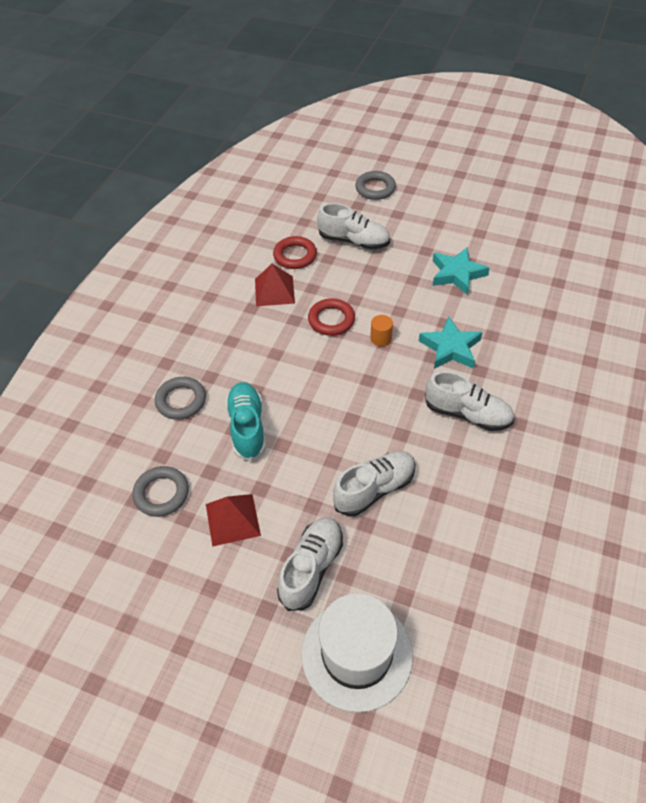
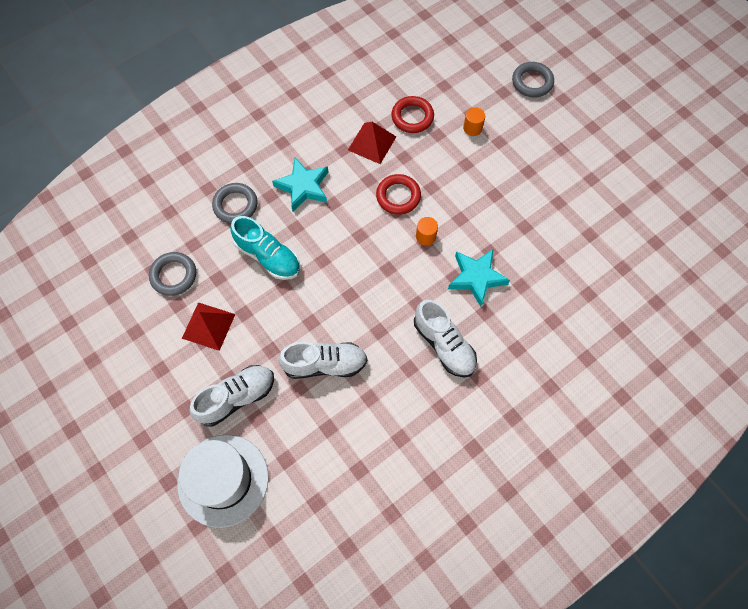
camera: 30 degrees right, 15 degrees up
turquoise shoe [225,382,266,461] -> turquoise shoe turned 105 degrees clockwise [230,216,300,280]
white shoe [317,203,390,250] -> orange cylinder [463,107,485,136]
turquoise star [433,248,489,295] -> turquoise star moved to [272,157,328,211]

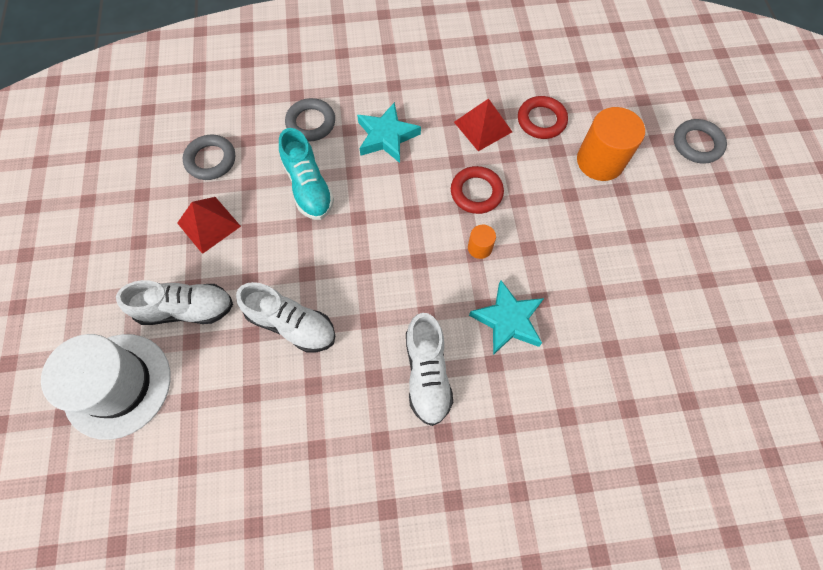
camera: 30 degrees right, 0 degrees up
orange cylinder [463,107,485,136] -> orange cylinder [577,107,645,181], size x2.07

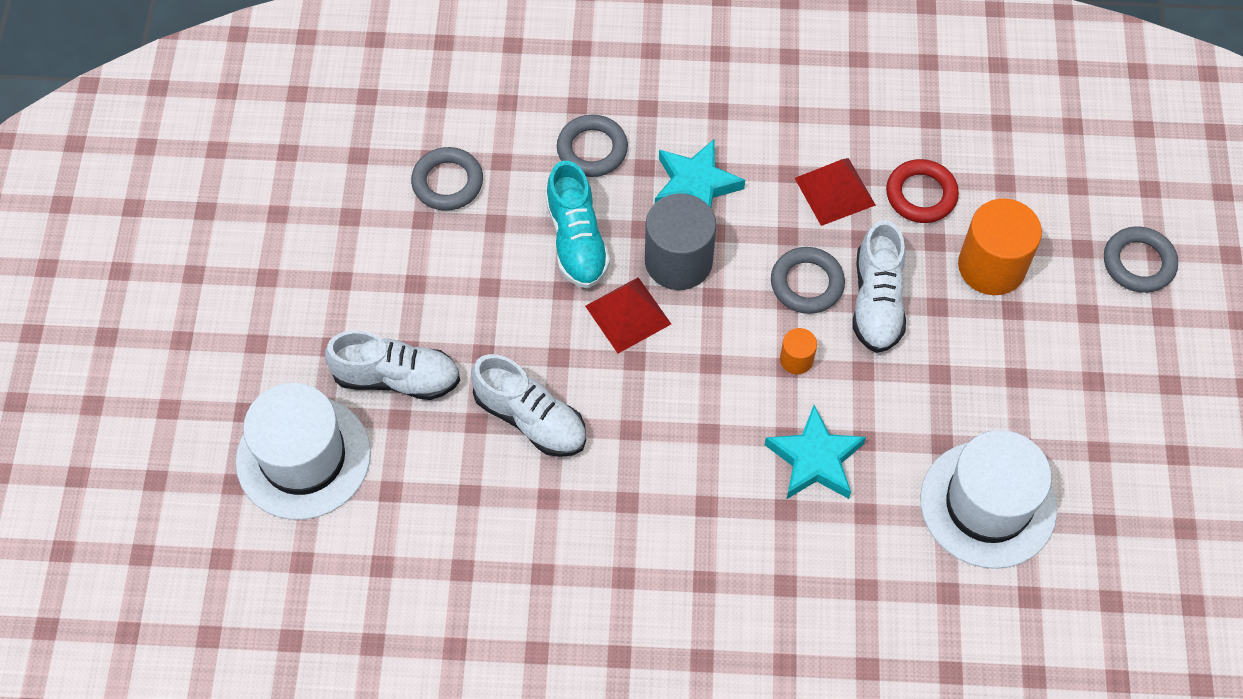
camera: 10 degrees right, 5 degrees down
red pyramid [177,197,241,254] -> red pyramid moved to [585,277,671,354]
white shoe [406,313,453,426] -> white shoe moved to [853,220,906,353]
red ring [451,166,504,214] -> grey ring [771,247,845,314]
none -> grey cylinder [645,193,716,290]
none -> white hat [920,430,1057,569]

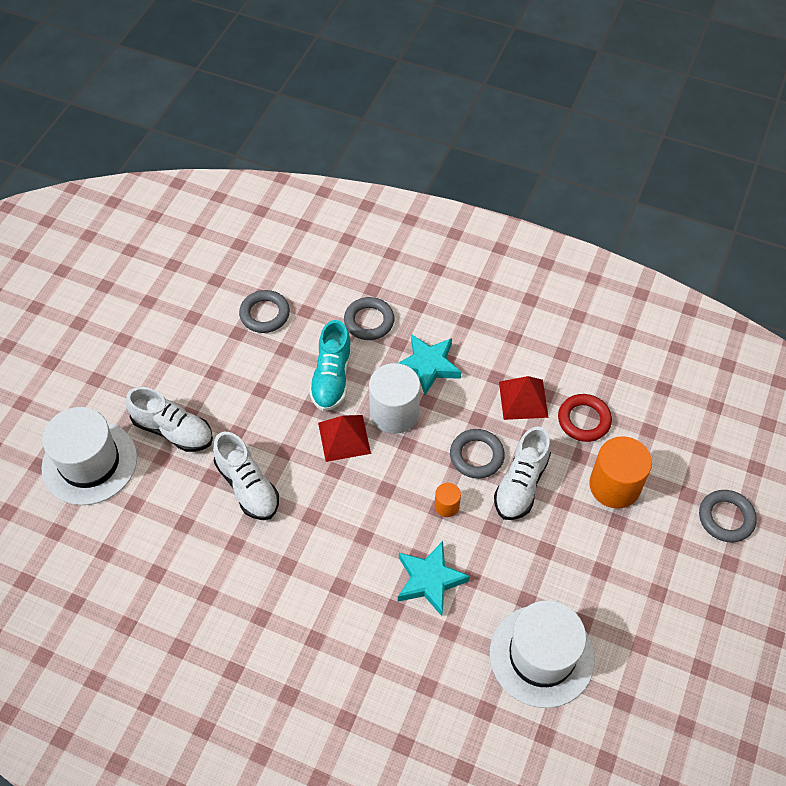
camera: 20 degrees right, 5 degrees down
grey cylinder [645,193,716,290] -> white cylinder [369,363,420,434]

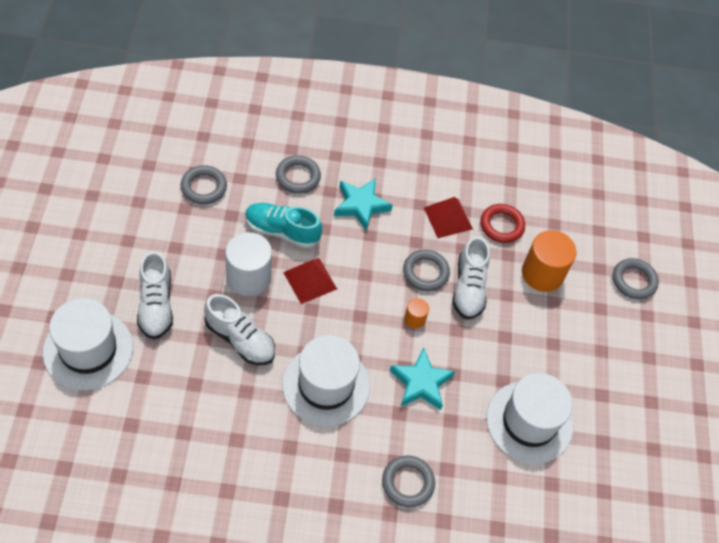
camera: 25 degrees left, 0 degrees up
white shoe [126,387,213,452] -> white shoe turned 75 degrees clockwise [137,251,173,339]
turquoise shoe [309,320,352,411] -> turquoise shoe turned 120 degrees clockwise [245,203,322,248]
white cylinder [369,363,420,434] -> white cylinder moved to [225,232,272,296]
none -> white hat [282,335,370,426]
none -> grey ring [382,455,435,508]

